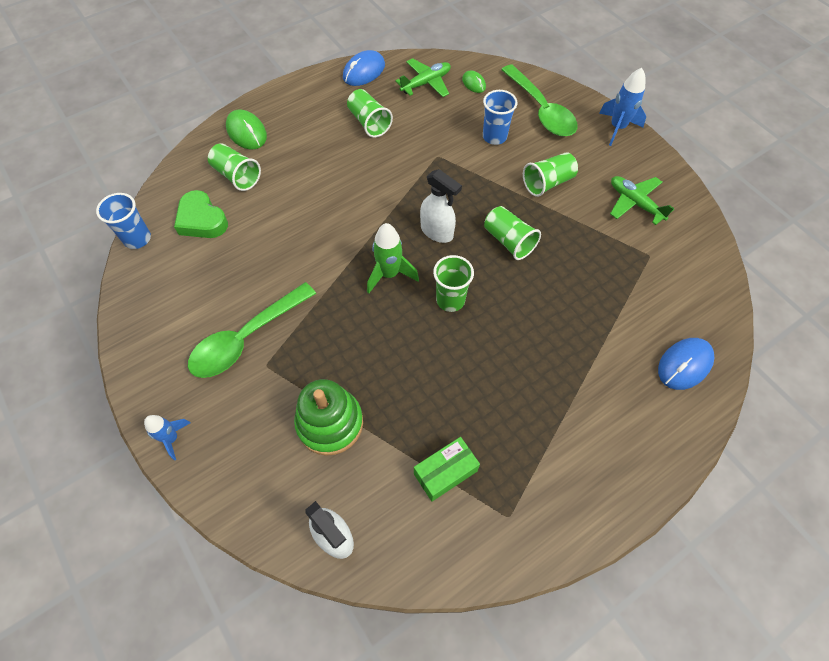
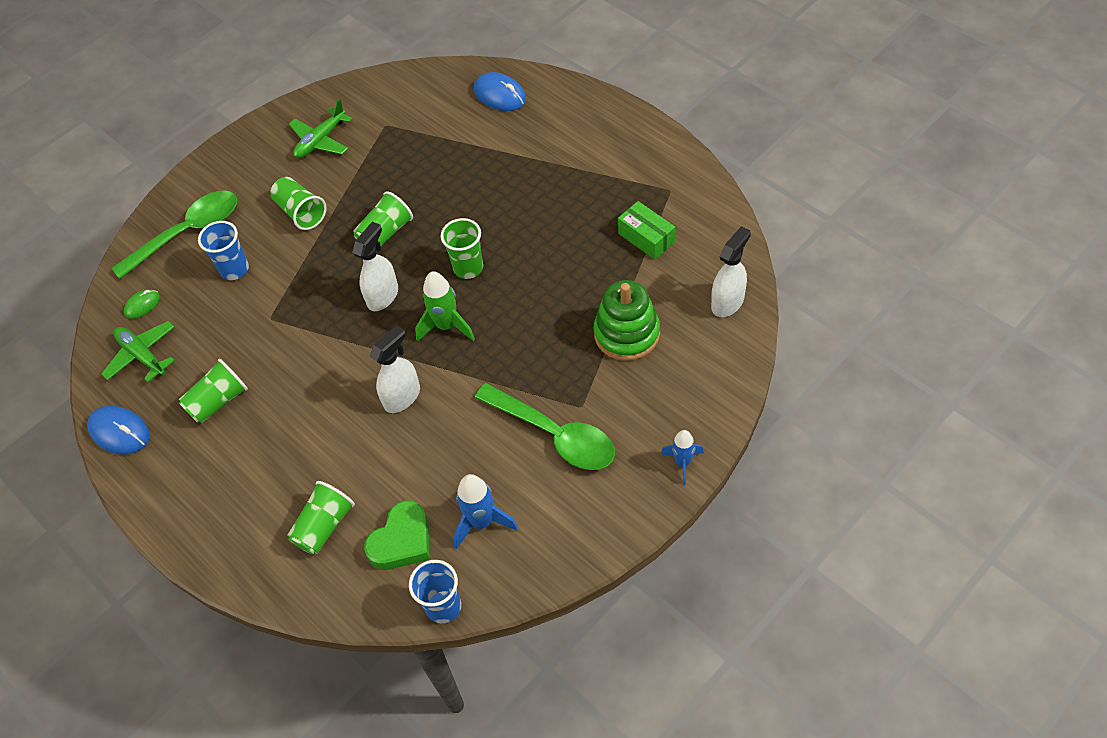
camera: 95 degrees left, 5 degrees down
green mouse [226,109,267,150] -> none
blue rocket [599,68,646,146] -> blue rocket moved to [453,474,518,549]
none -> white spray bottle [370,325,420,413]

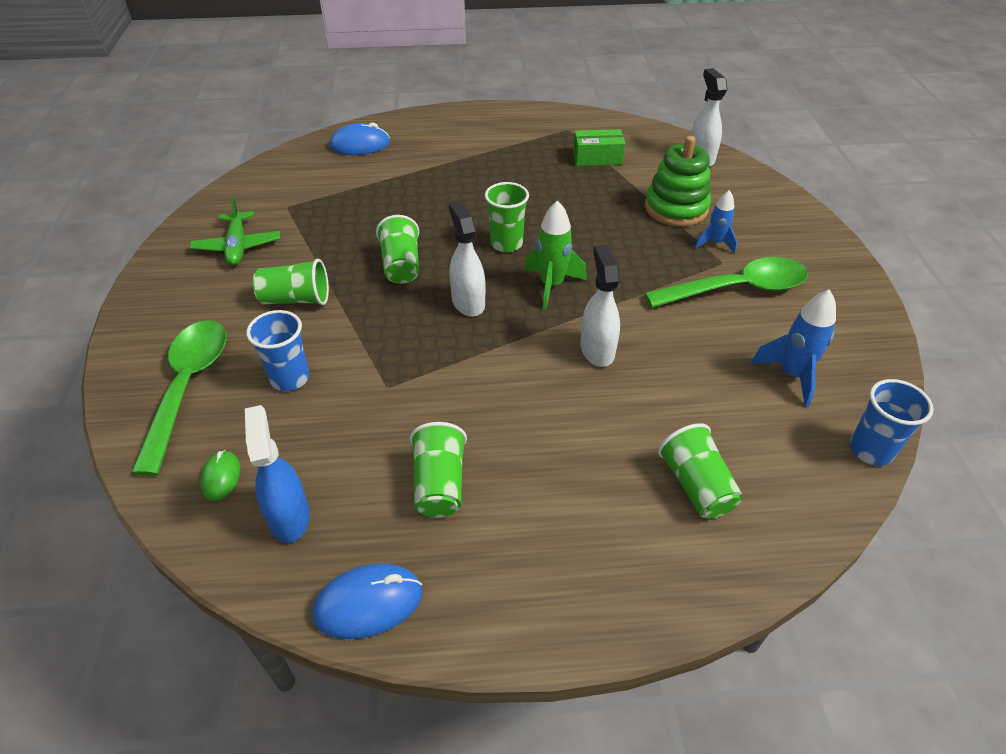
camera: 55 degrees left, 10 degrees down
green plane [101,321,175,382] -> blue spray bottle [245,405,310,543]
green heart [364,500,430,570] -> none
blue rocket [661,430,704,485] -> blue rocket moved to [694,190,737,253]

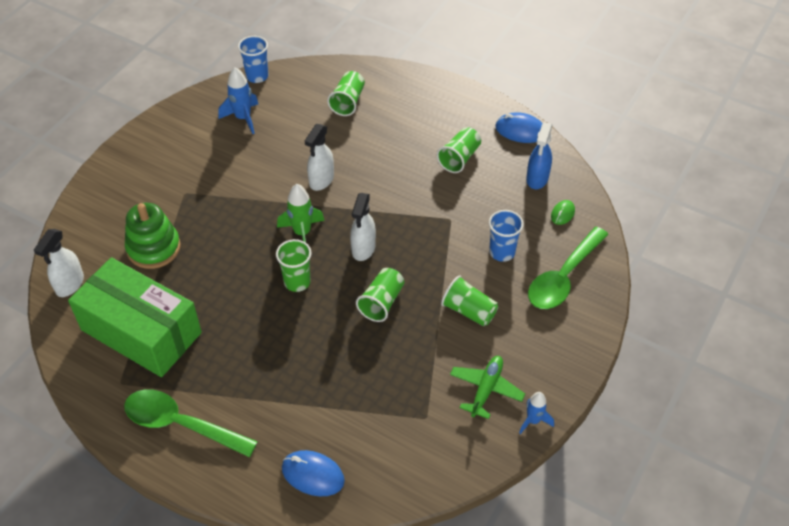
camera: 145 degrees left, 5 degrees up
green box [573,129,625,166] -> green box [68,257,202,377], size x2.31
green spoon [645,257,808,308] -> green spoon moved to [124,389,258,457]
blue rocket [694,190,737,253] -> blue rocket moved to [519,392,554,434]

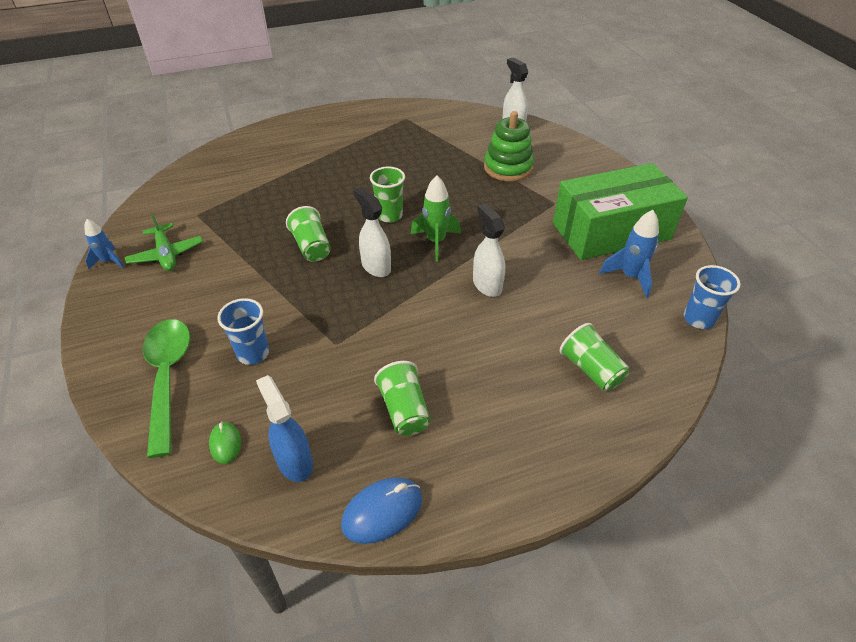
camera: 130 degrees right, 5 degrees down
green box [68,257,202,377] -> green box moved to [553,163,688,260]
green spoon [124,389,258,457] -> none
blue mouse [282,450,345,496] -> none
green cup [441,276,498,326] -> none

